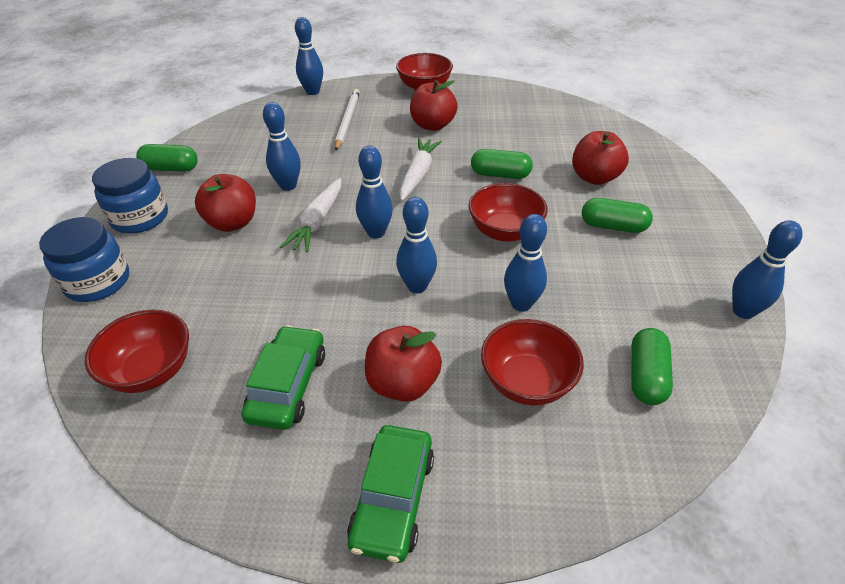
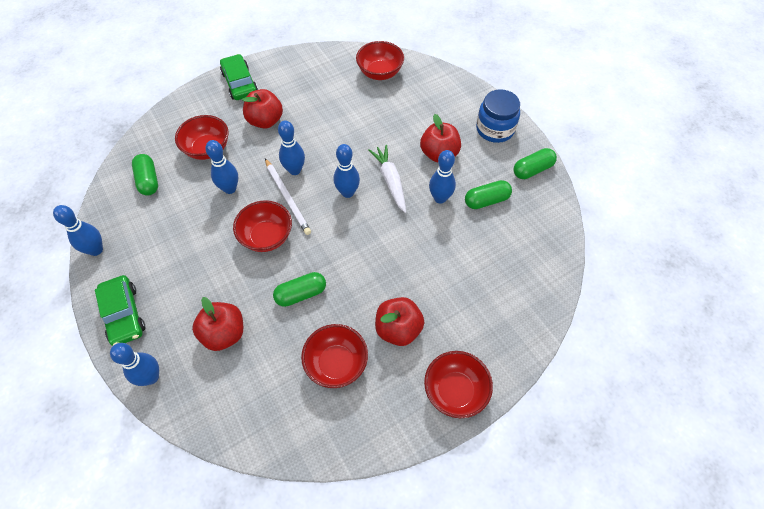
camera: 145 degrees right, 15 degrees up
blue jar [39,217,129,302] -> none
green car [241,325,325,430] -> green car moved to [95,275,145,346]
blue bowling pin [295,17,323,95] -> blue bowling pin moved to [110,343,159,386]
white pencil [335,89,360,151] -> white pencil moved to [265,158,311,235]
white carrot [399,138,442,201] -> none
green capsule [582,198,653,233] -> green capsule moved to [465,180,512,209]
none -> red bowl [301,324,368,388]

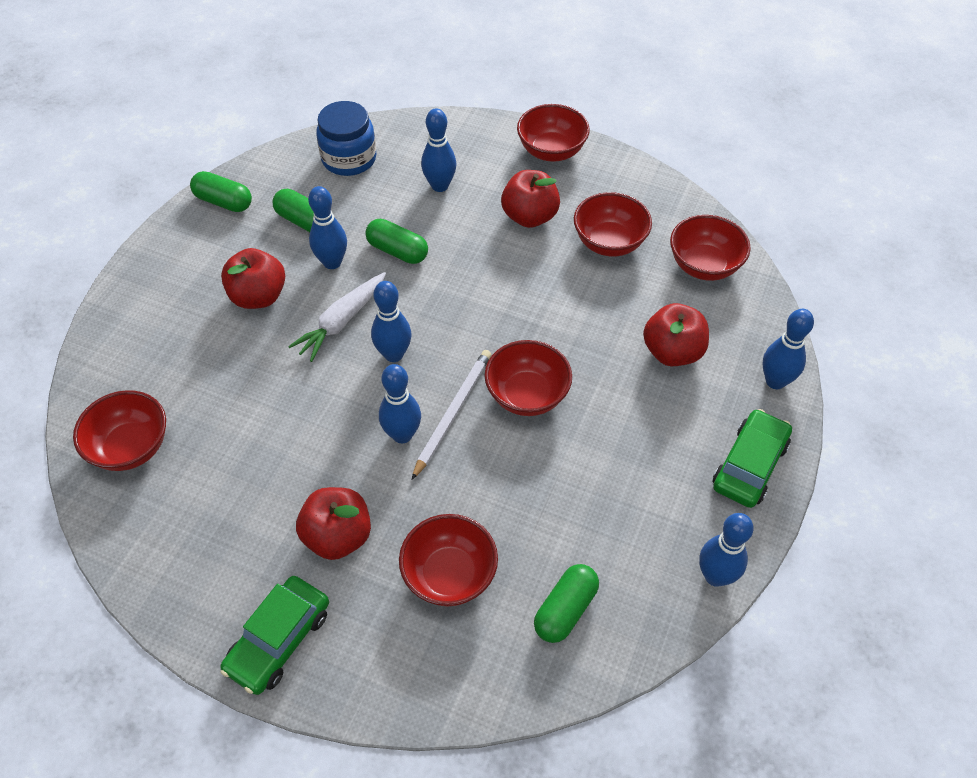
camera: 125 degrees left, 5 degrees down
blue bowling pin [205,140,238,194] -> blue bowling pin moved to [421,108,456,192]
green capsule [273,272,326,307] -> green capsule moved to [365,219,428,264]
blue jar [476,89,520,143] -> blue jar moved to [316,101,377,176]
none -> red bowl [670,215,751,281]

